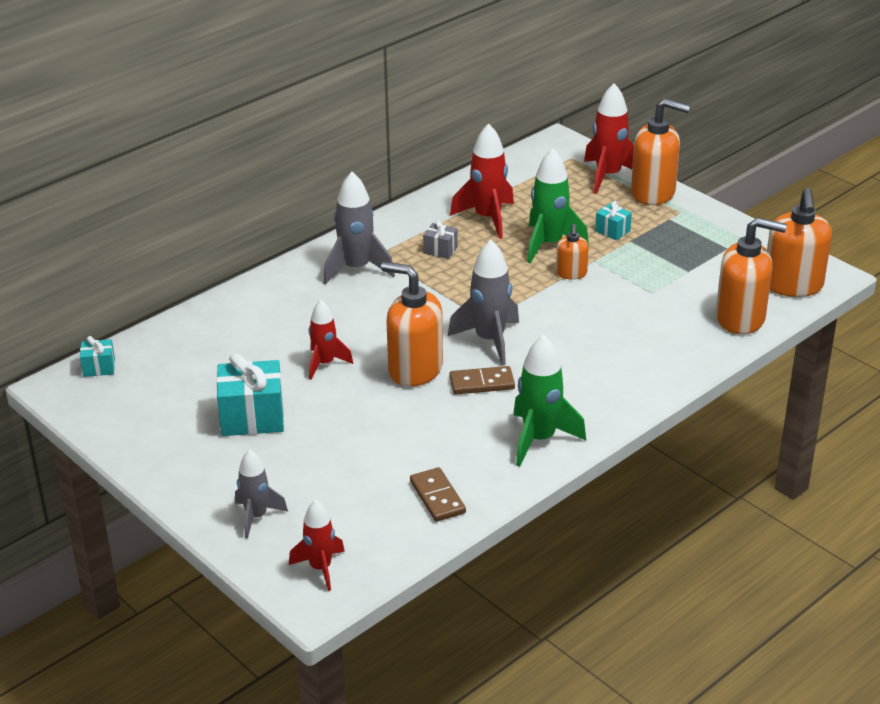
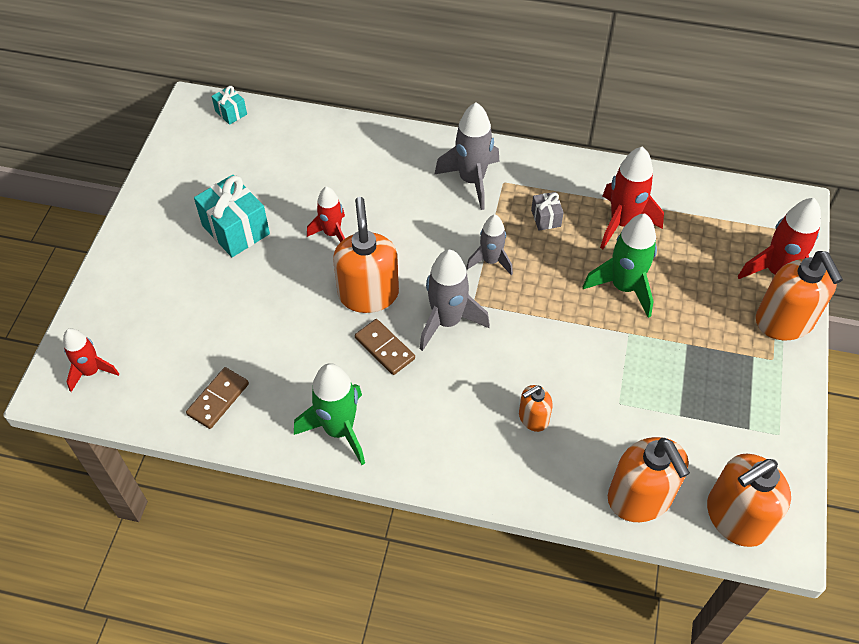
camera: 55 degrees right, 20 degrees up
grey rocket [235,449,288,539] -> grey rocket moved to [466,215,513,275]
orange soap dispenser [556,224,589,280] -> orange soap dispenser moved to [519,385,553,432]
turquoise gift [595,201,632,240] -> none

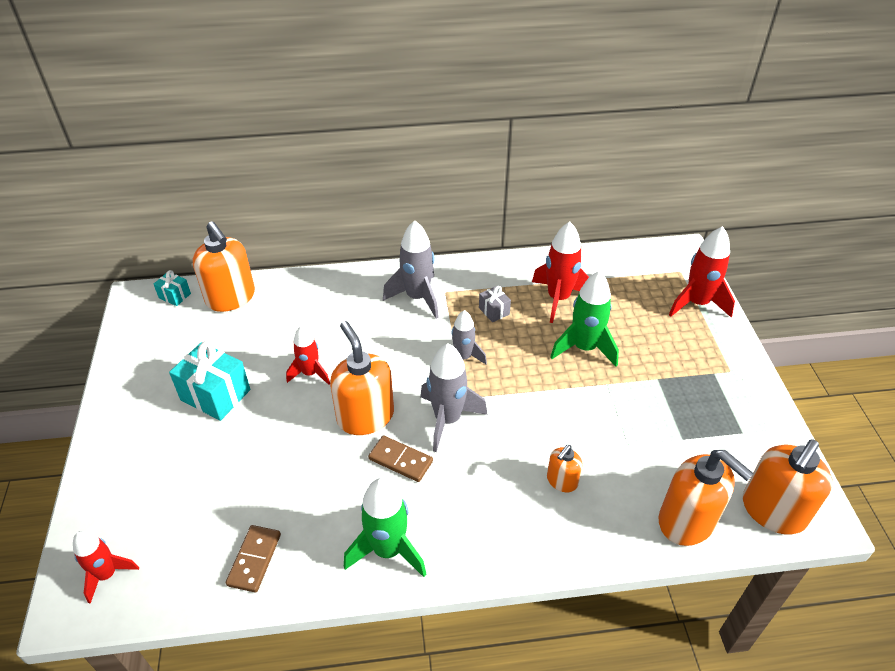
camera: 20 degrees left, 10 degrees down
orange soap dispenser [756,251,843,340] -> orange soap dispenser moved to [193,221,255,312]

